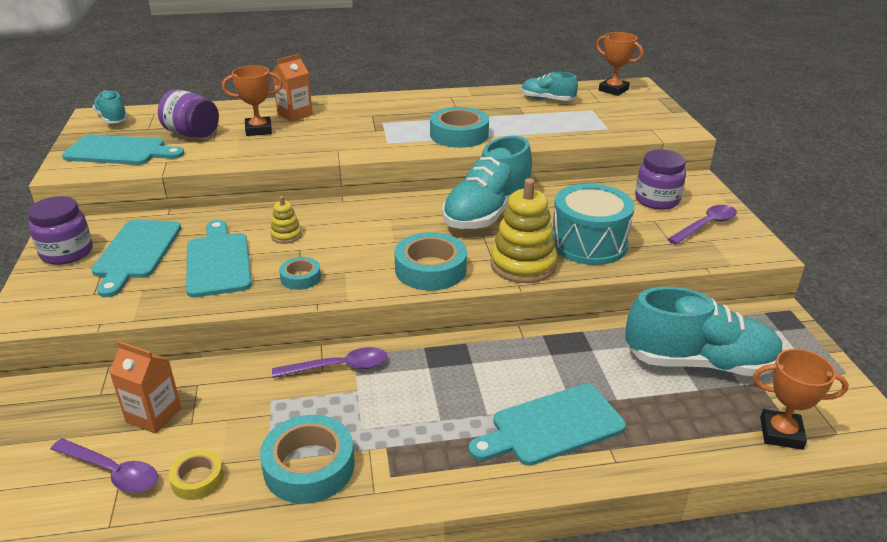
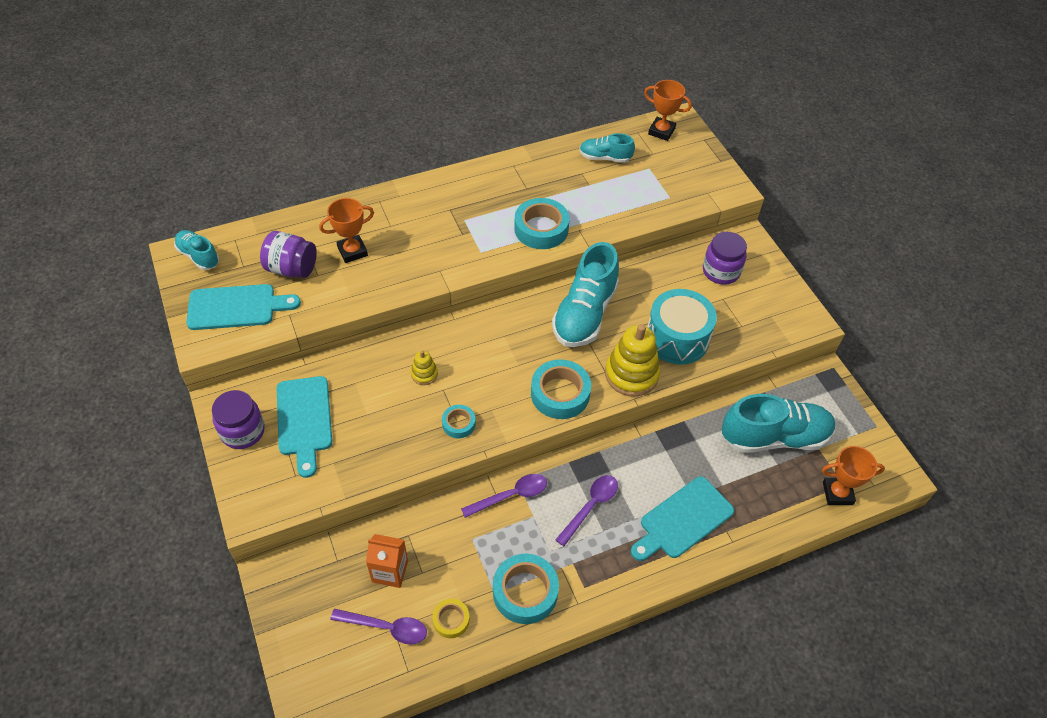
camera: 15 degrees left, 20 degrees up
turquoise cutting board [186,220,252,298] -> none
orange carton [272,54,313,122] -> none
purple spoon [668,205,737,244] -> purple spoon moved to [556,475,618,546]

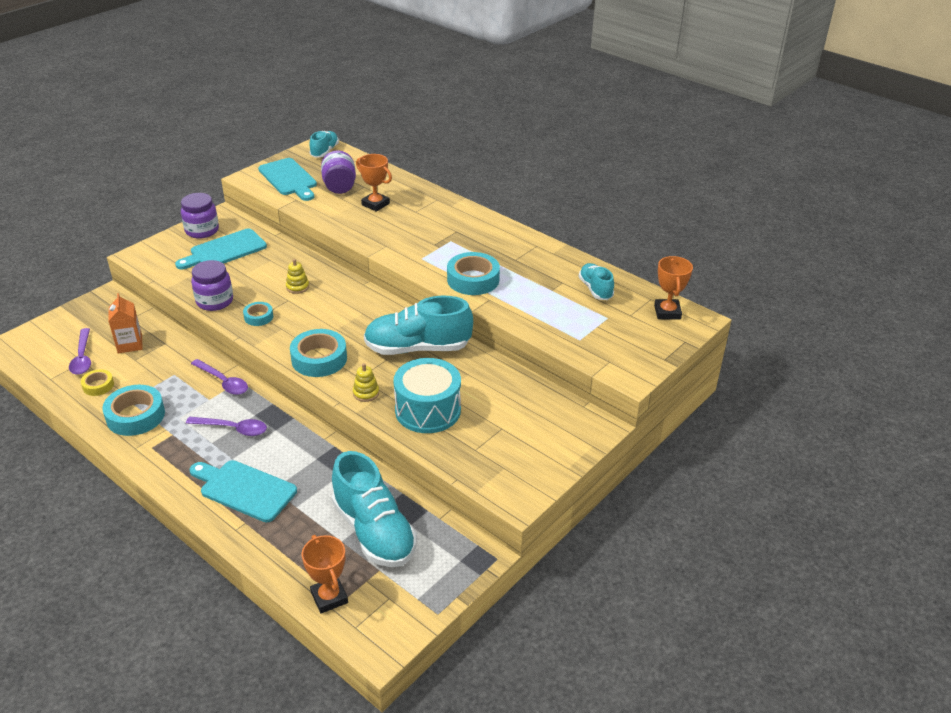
camera: 65 degrees right, 15 degrees down
yellow stacking toy [605,324,660,397] -> yellow stacking toy [353,363,379,402], size x0.49
purple jar [703,232,747,285] -> purple jar moved to [191,260,233,311]

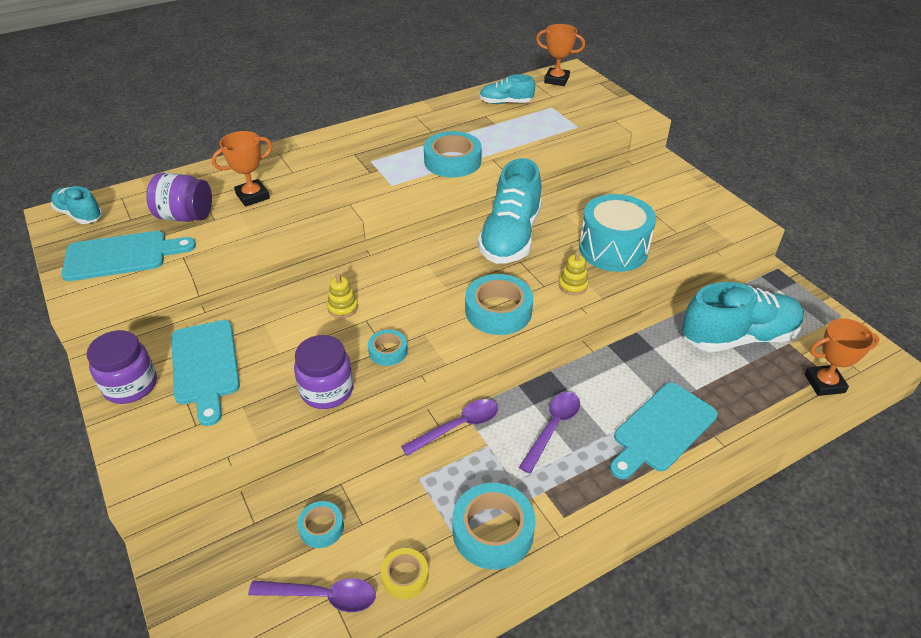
camera: 70 degrees left, 5 degrees up
orange carton [108,293,142,353] -> turquoise tape [297,501,344,548]

